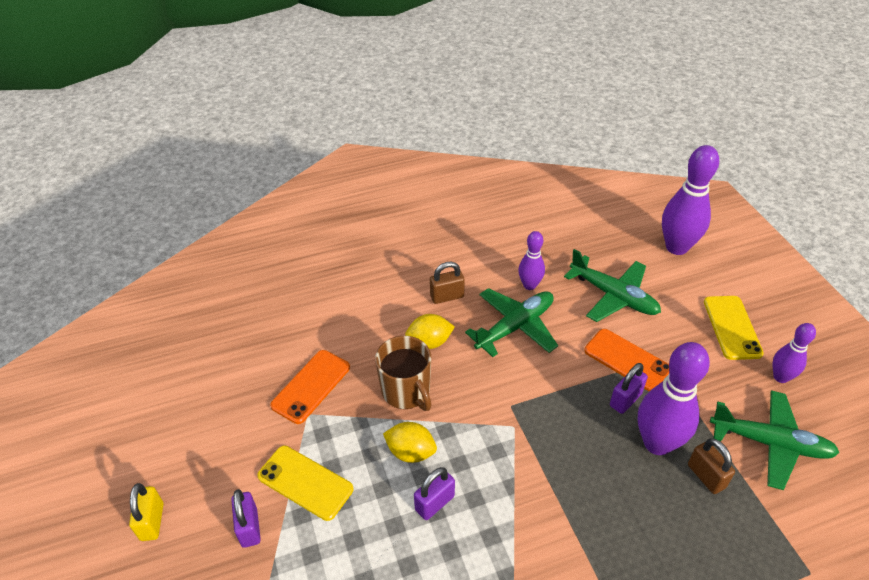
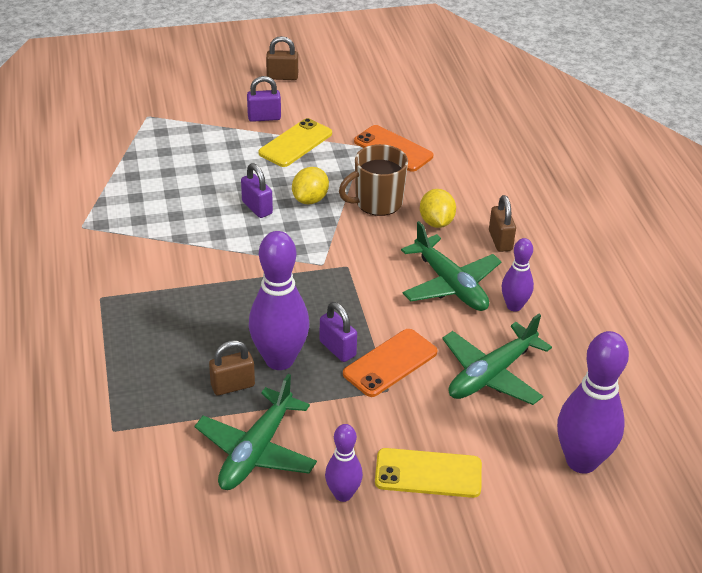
camera: 95 degrees right, 5 degrees down
yellow padlock [129,483,164,541] -> brown padlock [266,36,298,80]

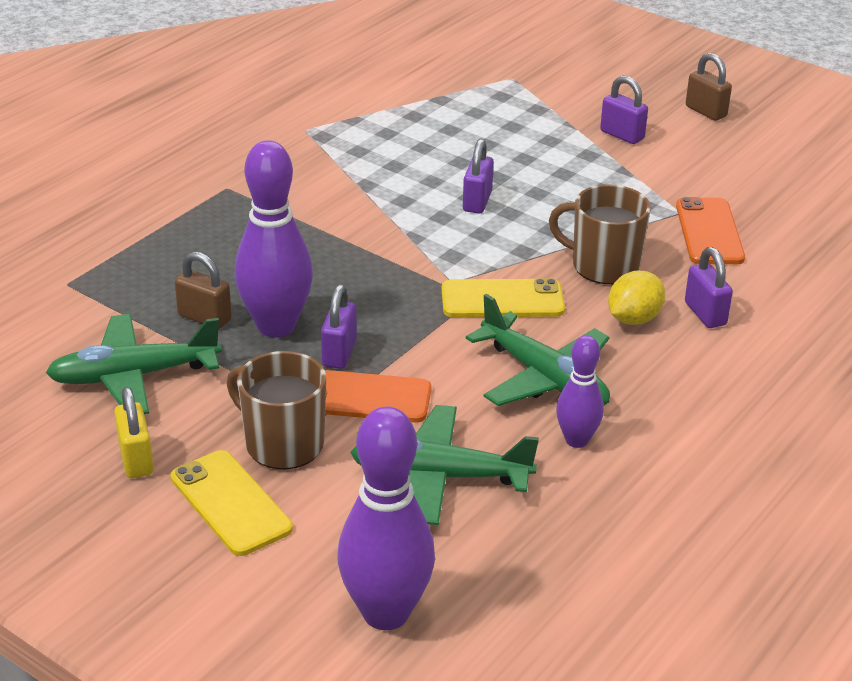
camera: 50 degrees right, 5 degrees down
yellow phone [259,118,332,167] -> yellow phone moved to [442,278,565,317]
yellow lemon [292,167,329,204] -> none
purple bowling pin [325,424,363,502] -> yellow padlock [114,387,154,478]
green plane [401,221,502,311] -> green plane turned 60 degrees counterclockwise [466,294,610,406]
brown padlock [489,195,516,252] -> none
none -> brown mug [227,351,326,469]
none -> purple padlock [685,247,733,328]

